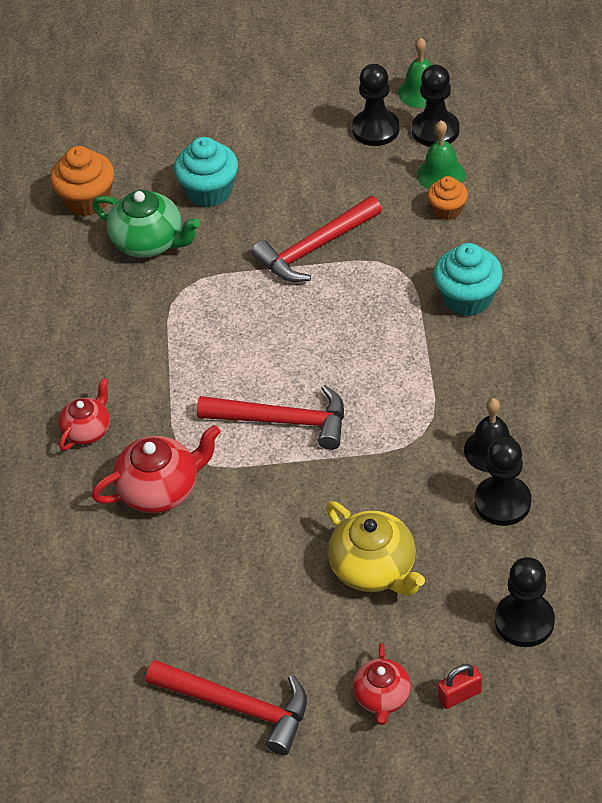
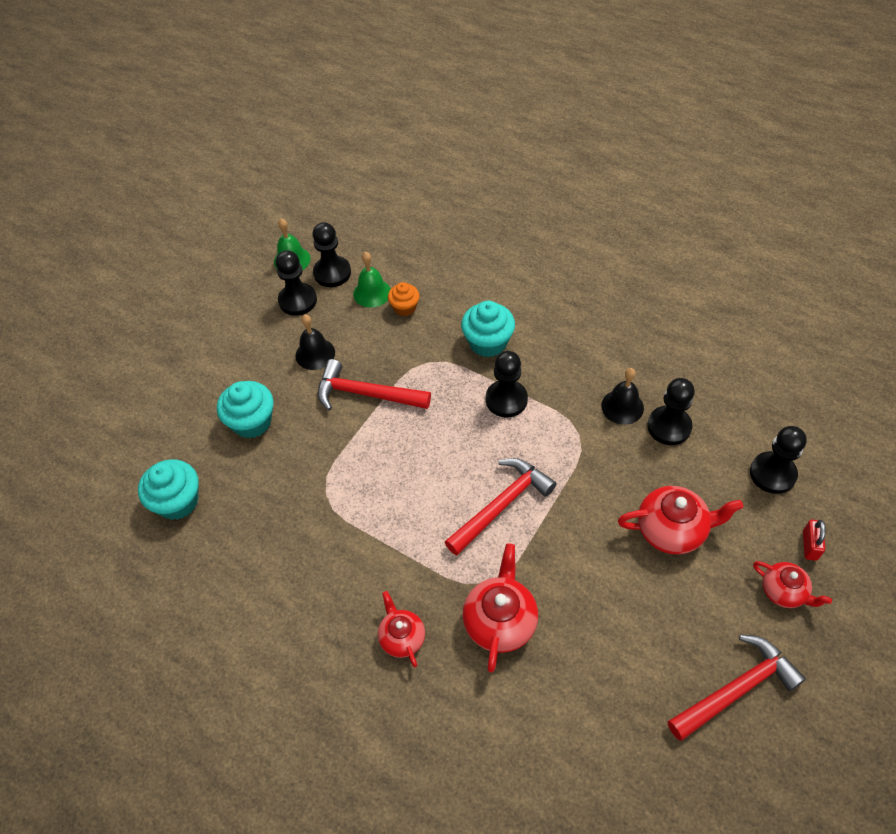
camera: 55 degrees left, 5 degrees up
orange cupcake [51,146,114,216] -> turquoise cupcake [138,459,199,520]
green teapot [92,190,200,258] -> none
red hammer [252,196,382,282] -> red hammer turned 105 degrees clockwise [318,359,431,410]
yellow teapot [326,501,425,596] -> red teapot [618,486,743,555]
none -> black bell [295,314,335,370]
none -> black pawn [486,351,528,417]

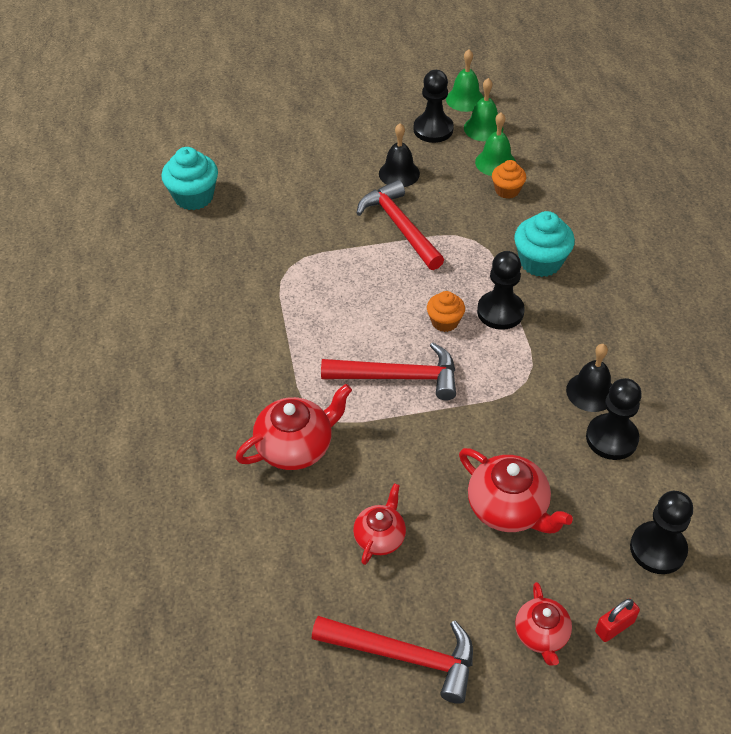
camera: 45 degrees right, 5 degrees down
turquoise cupcake [217,381,274,438] -> none
black pawn [312,222,351,287] -> green bell [464,78,503,141]
red teapot [378,591,425,667] -> red teapot moved to [353,483,406,565]
none -> orange cupcake [427,291,465,332]

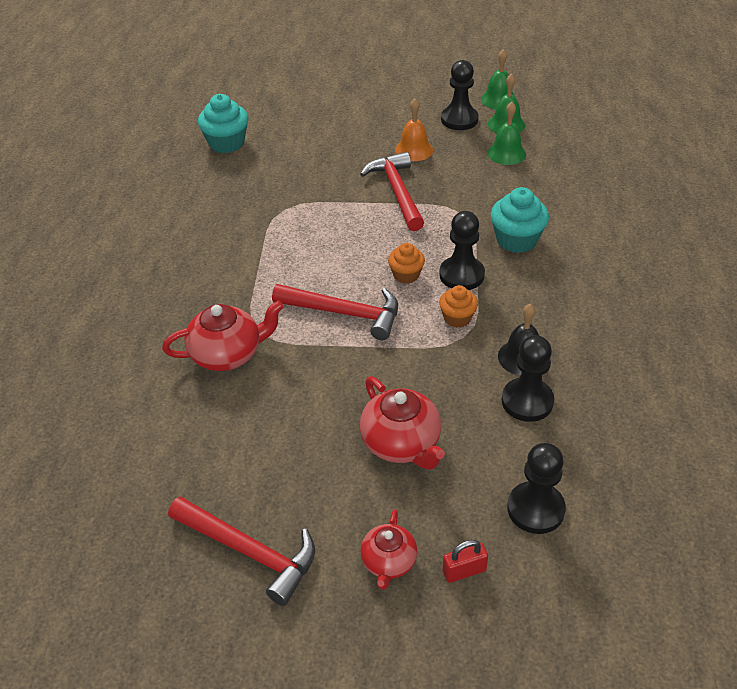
camera: 15 degrees right, 5 degrees down
red teapot [353,483,406,565] -> none
black bell [379,123,420,187] -> orange bell [395,99,433,161]
orange cupcake [492,160,526,199] -> orange cupcake moved to [439,285,478,328]

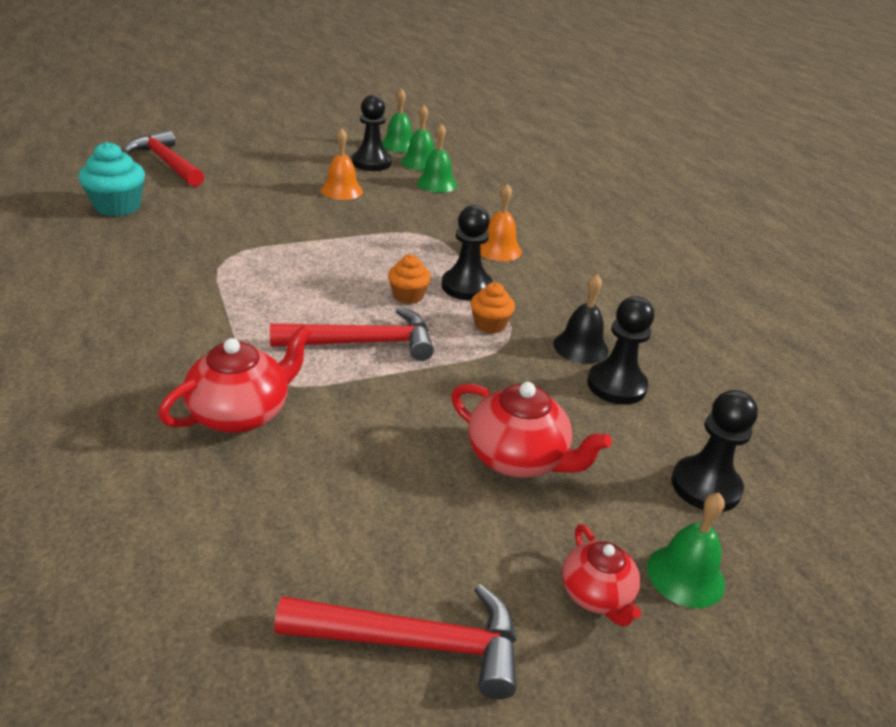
camera: 30 degrees left, 10 degrees down
red hammer [360,152,424,231] -> red hammer moved to [123,130,204,187]
red padlock [442,540,488,583] -> green bell [647,493,725,608]
turquoise cupcake [491,187,549,253] -> orange bell [480,183,522,261]

